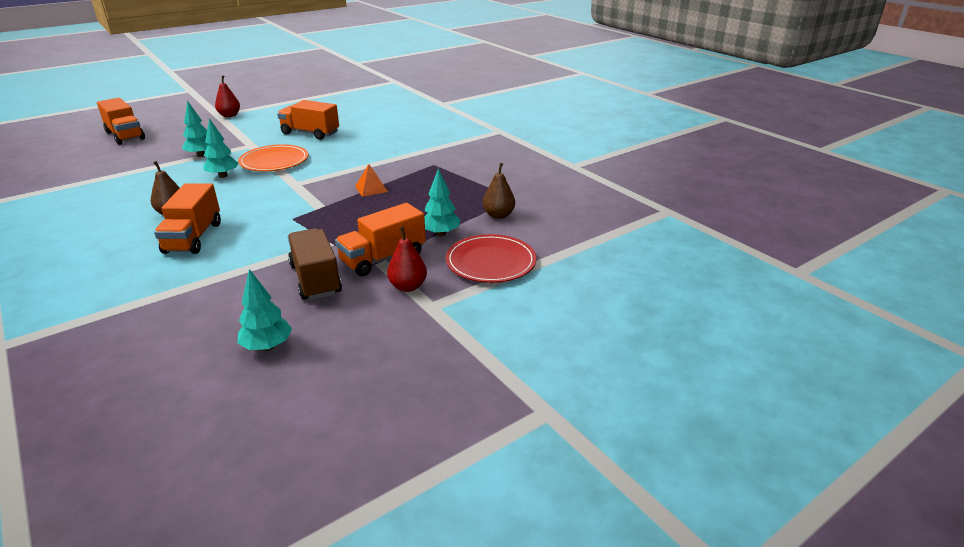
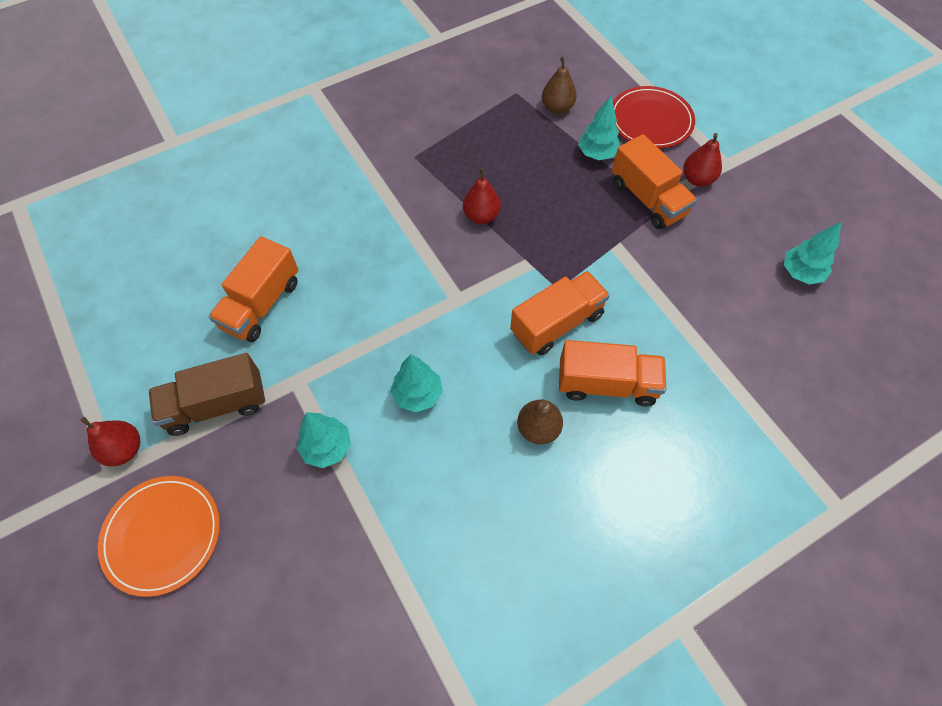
camera: 85 degrees left, 30 degrees up
orange truck [97,98,145,145] -> orange truck moved to [510,271,610,355]
orange plate [238,144,308,171] -> orange plate moved to [98,476,220,597]
brown truck [288,228,342,300] -> brown truck moved to [148,353,265,436]
orange pyramid [355,164,388,197] -> red pear [463,168,501,224]

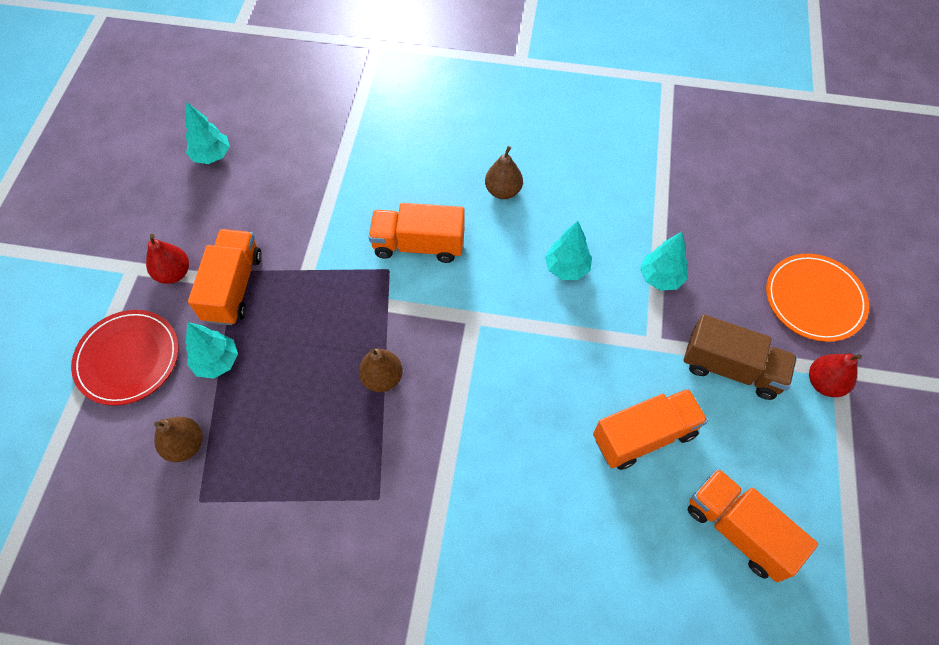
camera: 140 degrees left, 0 degrees up
red pear [463,168,501,224] -> brown pear [359,348,403,392]
orange truck [559,340,667,406] -> orange truck moved to [688,469,818,582]

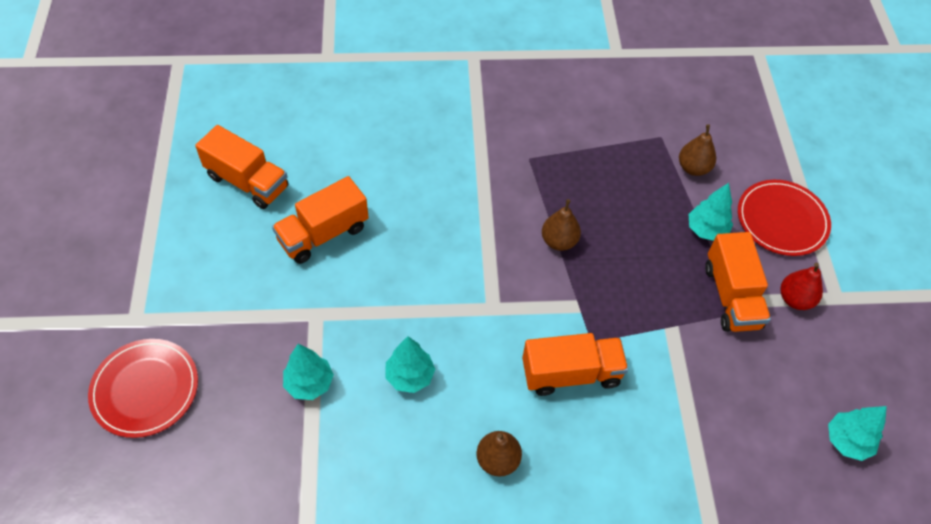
camera: 165 degrees right, 5 degrees down
brown truck [683,314,797,400] -> none
orange plate [766,254,869,342] -> red plate [88,339,198,438]
red pear [809,354,862,397] -> none

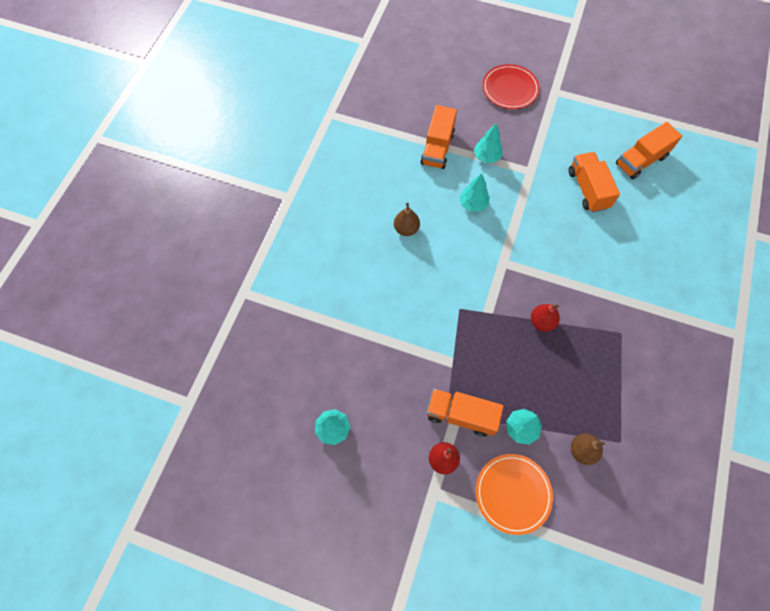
camera: 115 degrees right, 10 degrees up
orange truck [522,333,628,396] -> orange truck moved to [420,105,457,169]
brown pear [542,199,581,251] -> red pear [531,304,560,332]
red plate [738,180,831,256] -> orange plate [476,454,553,535]

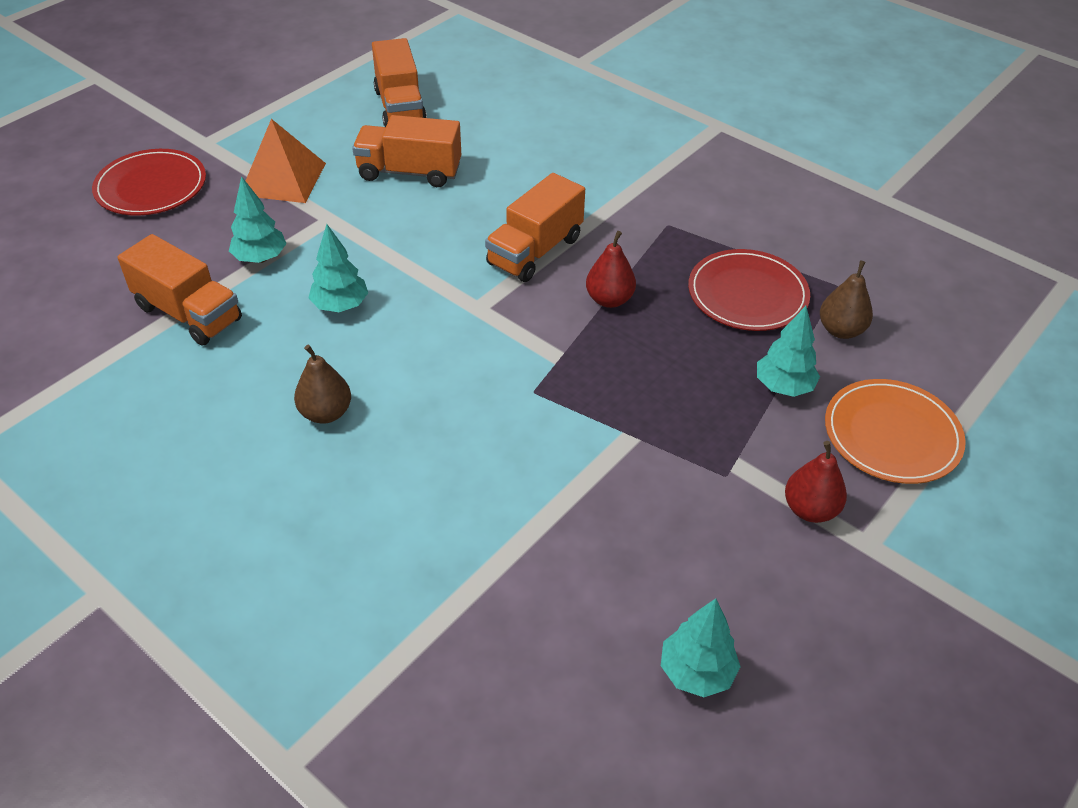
camera: 70 degrees left, 20 degrees down
orange truck [427,389,504,437] -> orange truck moved to [485,173,585,282]
none -> orange pyramid [246,119,326,203]
none -> red plate [688,249,810,331]

